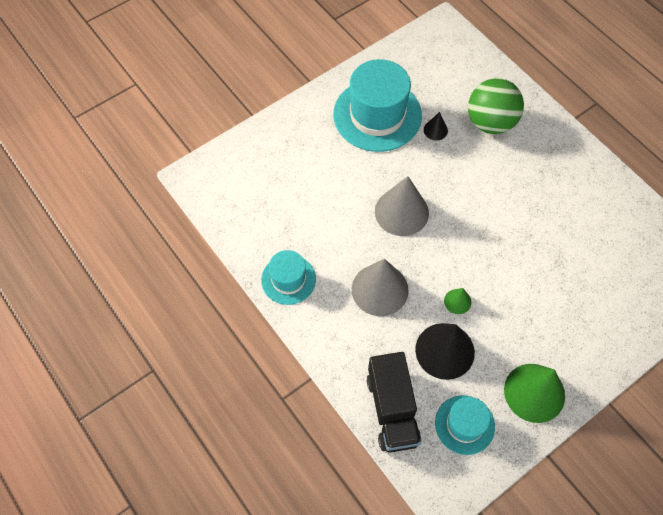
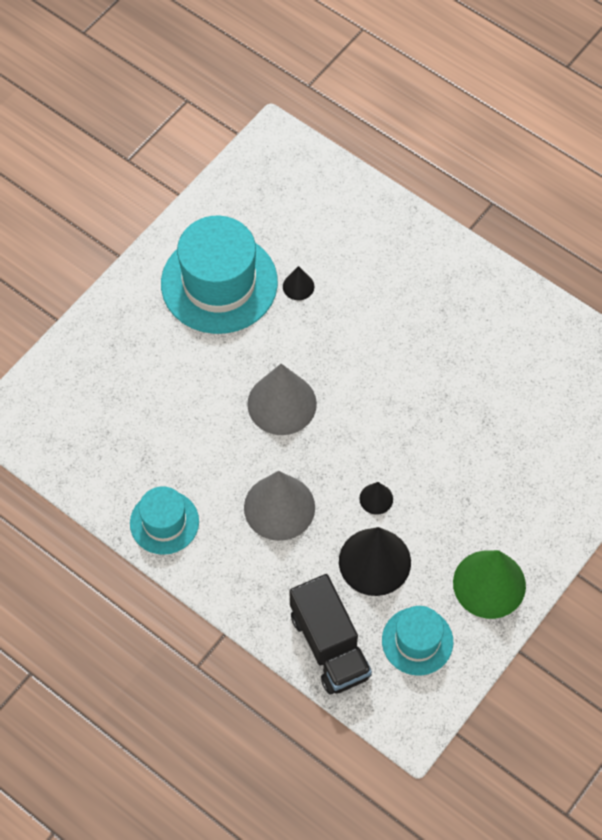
camera: 15 degrees left, 0 degrees up
green cone [444,288,471,314] -> black cone [359,482,393,515]
green ball [468,78,524,134] -> none

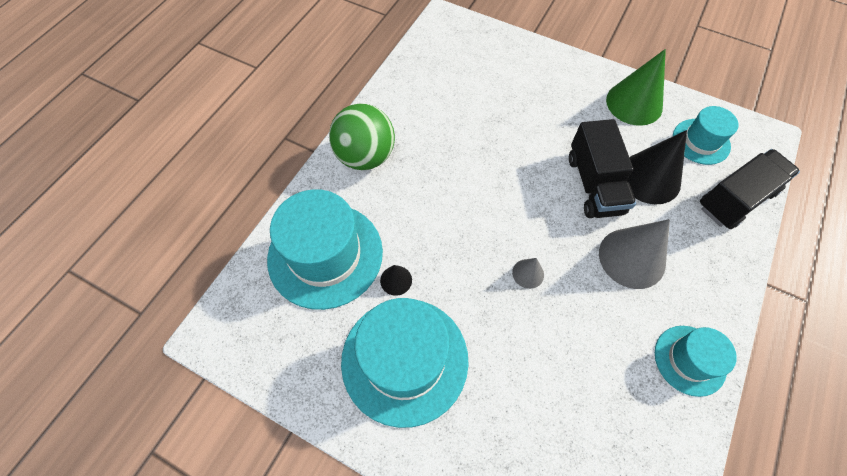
camera: 100 degrees left, 0 degrees up
grey cone [247,364,317,435] -> grey cone [512,258,544,289], size x0.47
black cone [359,482,393,515] -> black truck [569,119,636,218]
none -> turquoise hat [267,189,383,310]
none -> green ball [329,103,395,170]

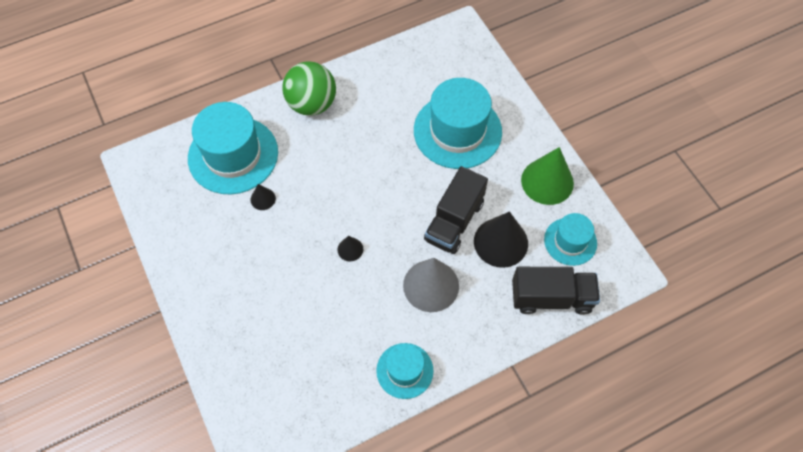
camera: 35 degrees right, 0 degrees up
turquoise hat [341,298,469,428] -> turquoise hat moved to [414,78,502,169]
grey cone [512,258,544,289] -> black cone [338,236,363,261]

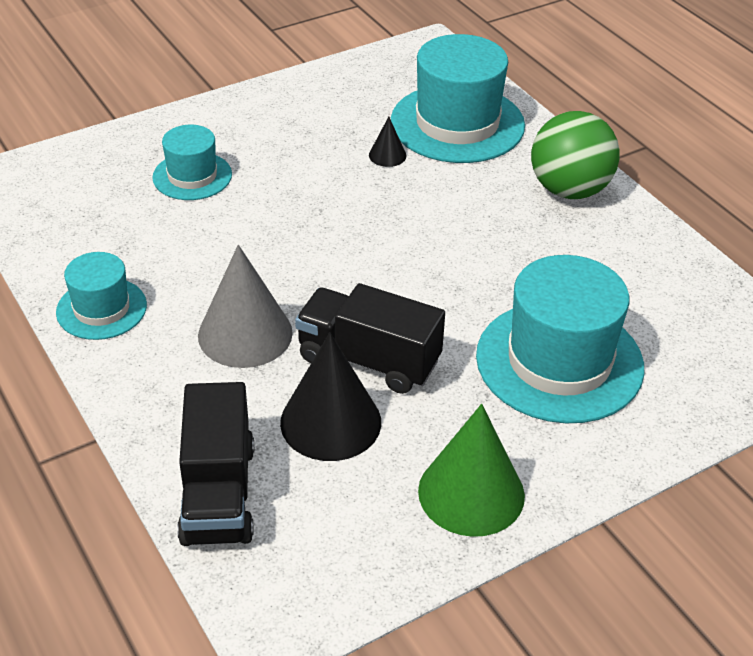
camera: 85 degrees right, 20 degrees down
black cone [338,236,363,261] -> none
turquoise hat [544,213,597,266] -> turquoise hat moved to [152,125,232,200]

